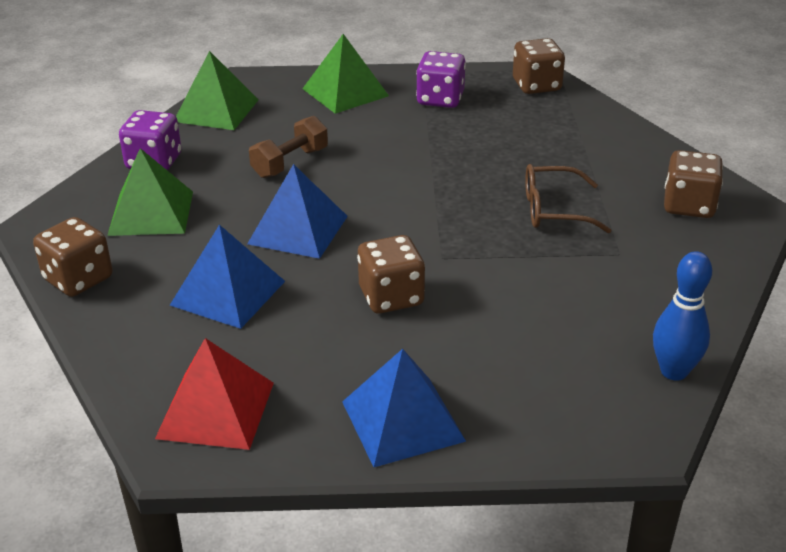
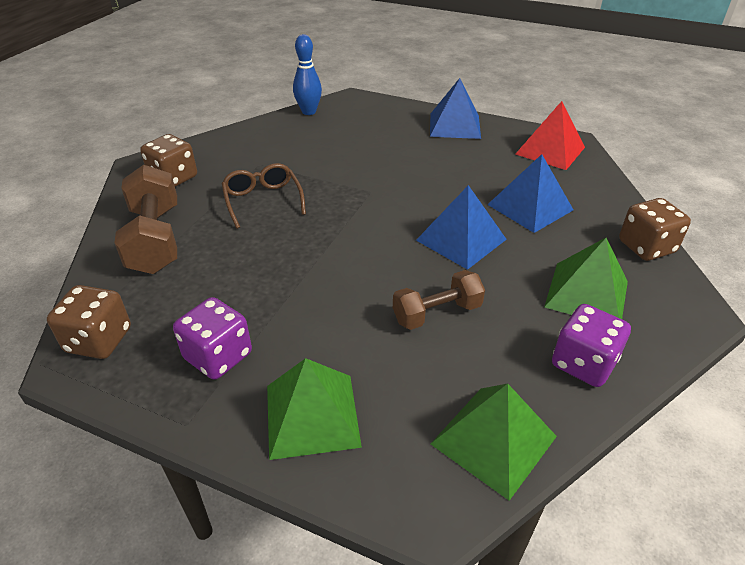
camera: 155 degrees left, 5 degrees up
brown dice [357,235,425,313] -> none
brown glasses [525,164,611,233] -> brown glasses turned 135 degrees counterclockwise [222,163,306,229]
none -> brown dumbbell [114,165,177,274]

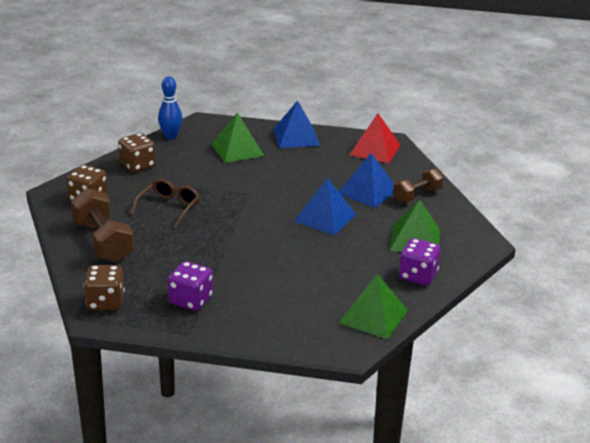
camera: 15 degrees left, 10 degrees down
brown glasses [222,163,306,229] -> brown glasses turned 60 degrees clockwise [131,179,200,228]
green pyramid [267,358,362,460] -> green pyramid moved to [211,112,264,163]
brown dumbbell [393,270,485,330] -> brown dumbbell moved to [393,168,444,203]
brown dice [619,198,691,261] -> brown dice moved to [118,133,156,172]

